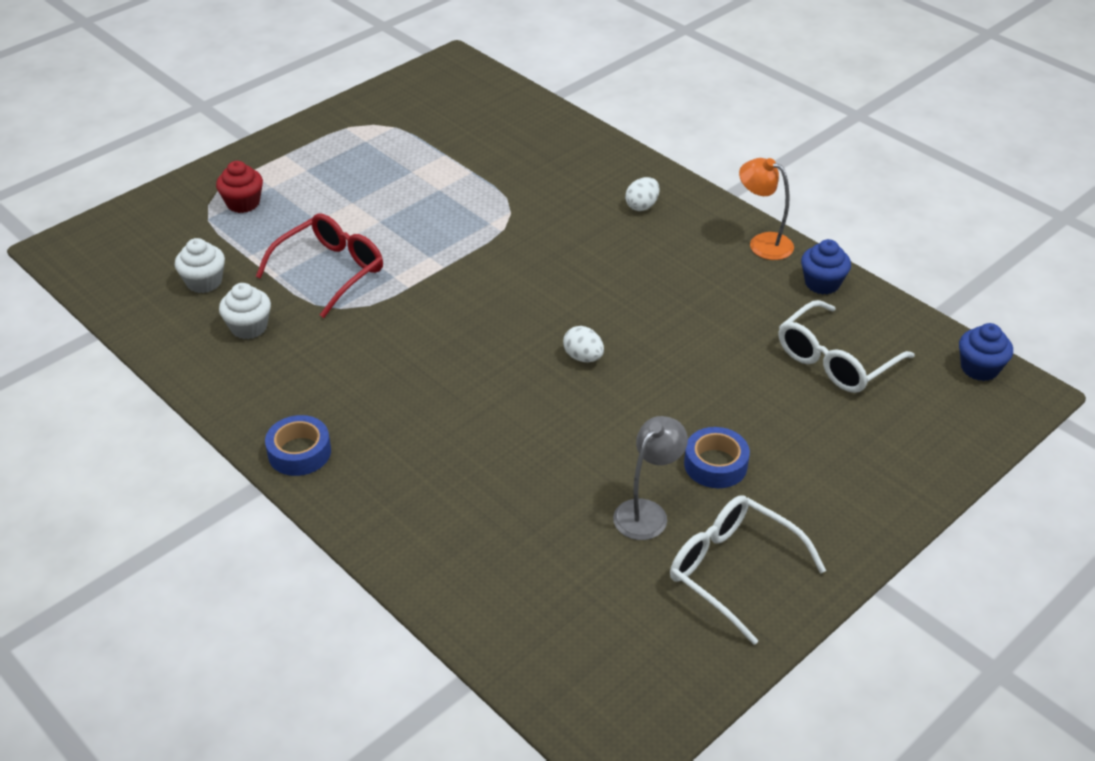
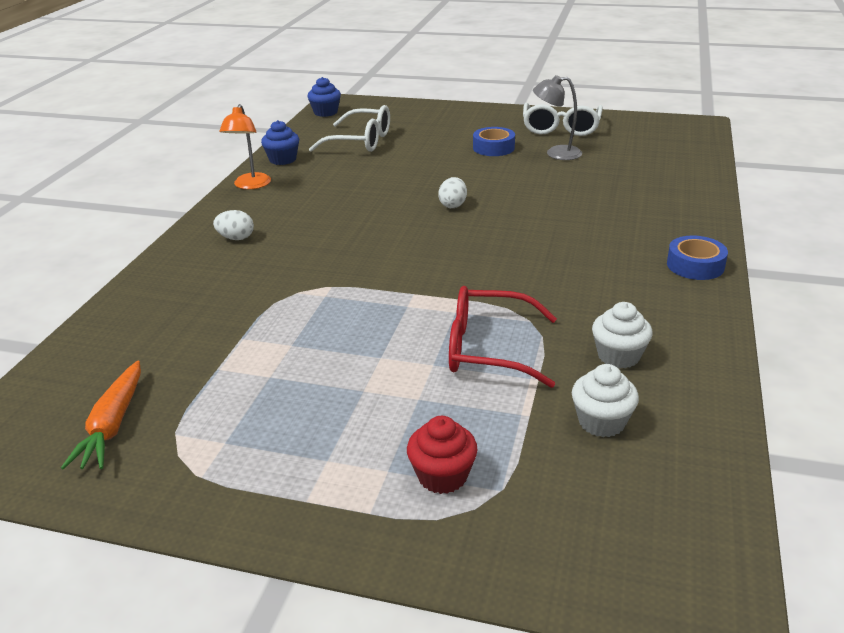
camera: 120 degrees left, 10 degrees down
none -> orange carrot [61,360,141,470]

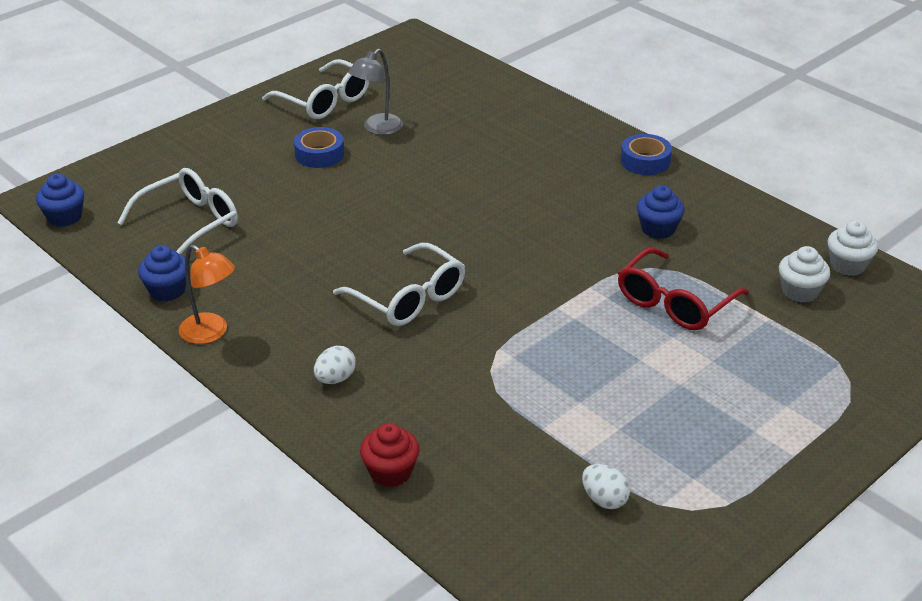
camera: 60 degrees left, 5 degrees up
orange carrot [61,360,141,470] -> none
red cupcake [407,416,478,494] -> red cupcake moved to [360,423,420,487]
white egg [438,177,467,208] -> white egg moved to [582,464,630,509]
white cupcake [592,302,653,368] -> white cupcake moved to [828,221,878,276]
none -> white glasses [333,243,465,326]
none -> blue cupcake [637,185,685,239]

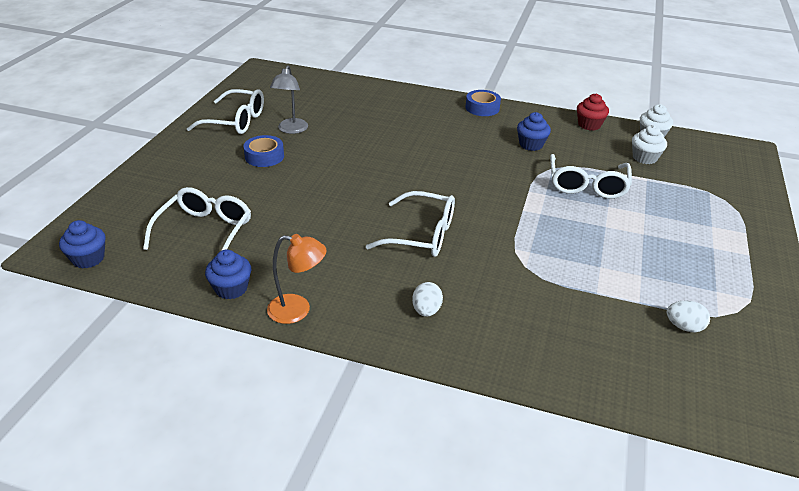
camera: 30 degrees left, 0 degrees up
red cupcake [360,423,420,487] -> red cupcake moved to [577,94,609,131]
red glasses [618,247,749,330] -> white glasses [550,154,632,199]

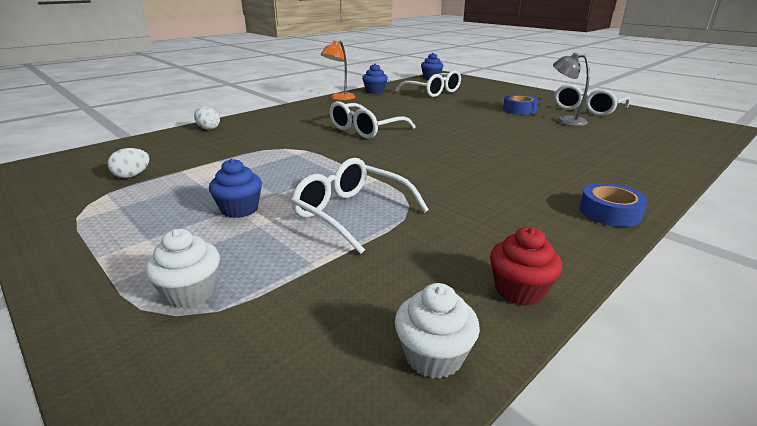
camera: 120 degrees right, 10 degrees down
white egg [412,282,443,317] -> white egg moved to [194,107,220,130]
blue cupcake [517,112,551,151] -> blue cupcake moved to [209,159,262,218]
white cupcake [632,125,667,164] -> white cupcake moved to [145,229,220,308]

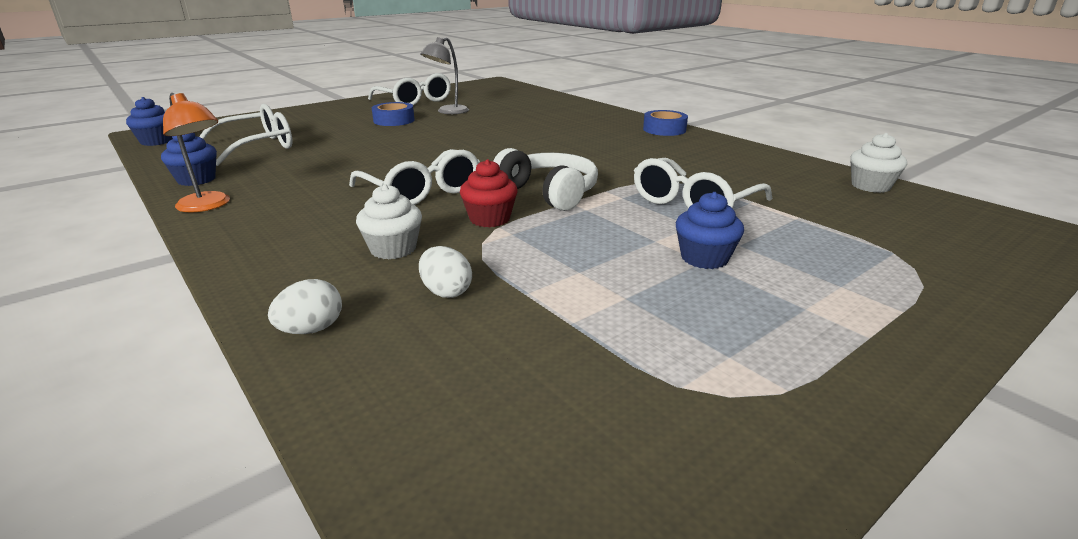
camera: 85 degrees left, 0 degrees up
white egg [108,148,150,178] -> white egg moved to [419,246,472,298]
white cupcake [145,229,220,308] -> white cupcake moved to [356,184,422,259]
red cupcake [490,227,562,306] -> red cupcake moved to [460,159,518,227]
none -> white headphones [493,148,598,211]

